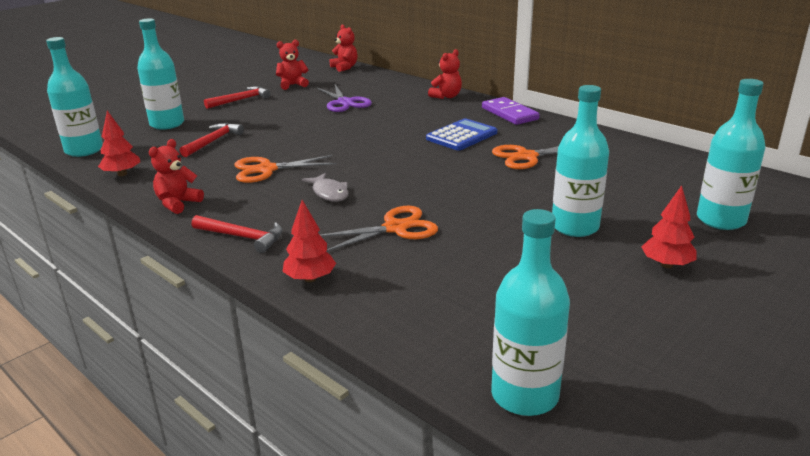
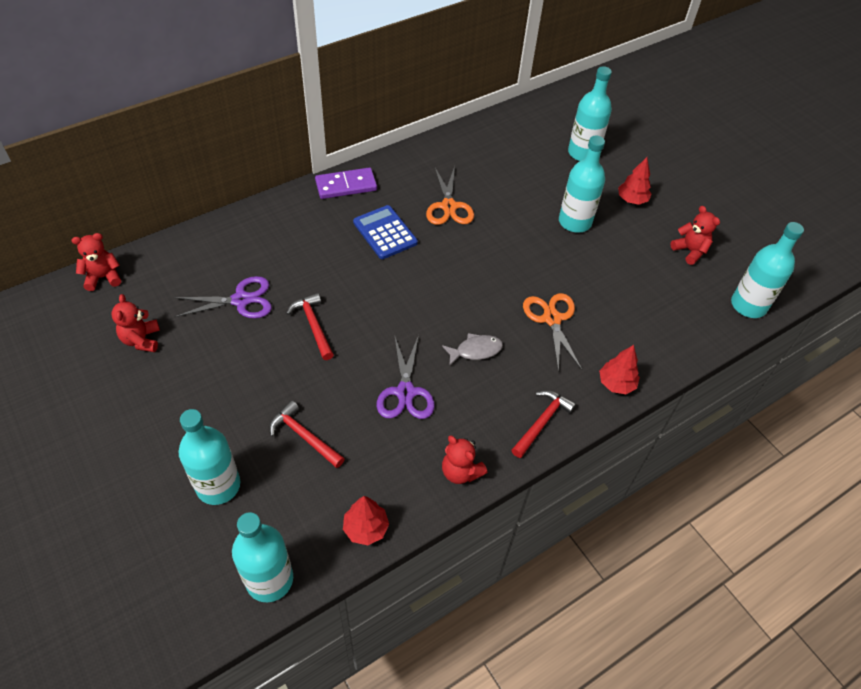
camera: 80 degrees left, 25 degrees up
red hammer [204,86,270,109] -> red hammer moved to [286,293,334,360]
orange scissors [235,155,337,183] -> purple scissors [376,335,434,419]
red teddy bear [428,49,462,99] -> red teddy bear moved to [670,206,720,265]

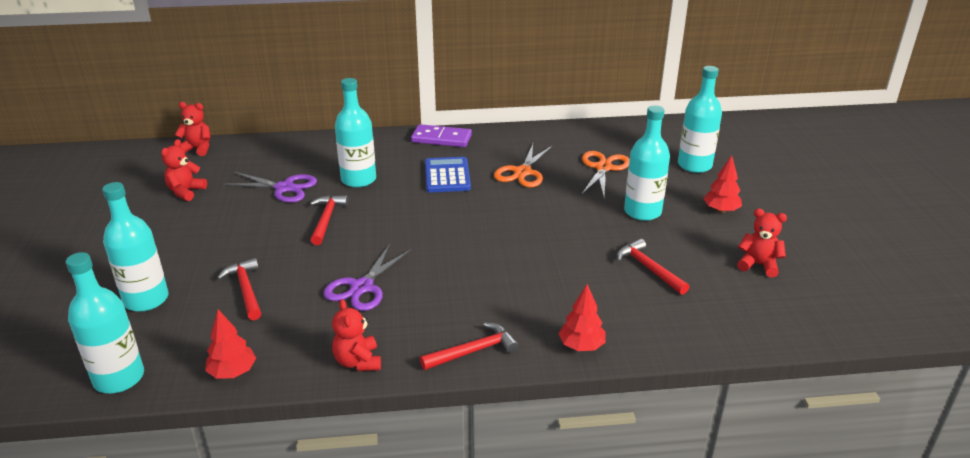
camera: 30 degrees right, 20 degrees down
grey fish [442,333,503,366] -> none
orange scissors [523,293,582,373] -> orange scissors moved to [582,151,630,197]
red teddy bear [670,206,720,265] -> red teddy bear turned 60 degrees counterclockwise [737,208,787,278]
turquoise bottle [731,222,804,318] -> turquoise bottle moved to [335,78,376,188]
none -> red hammer [617,239,689,295]

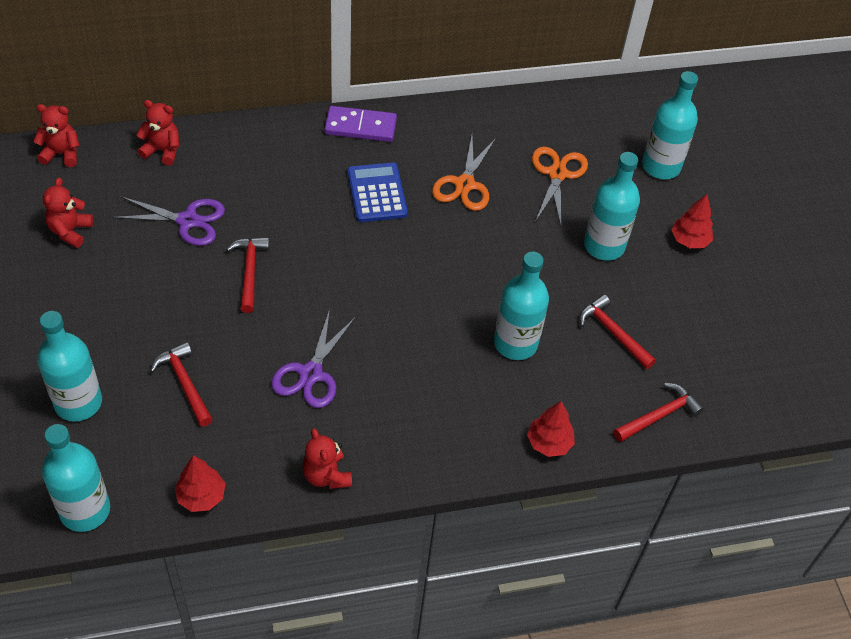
camera: 10 degrees left, 20 degrees up
turquoise bottle [335,78,376,188] -> turquoise bottle moved to [494,252,549,360]
red hammer [420,322,519,370] -> red hammer moved to [614,383,704,442]
red teddy bear [737,208,787,278] -> red teddy bear moved to [136,100,179,165]

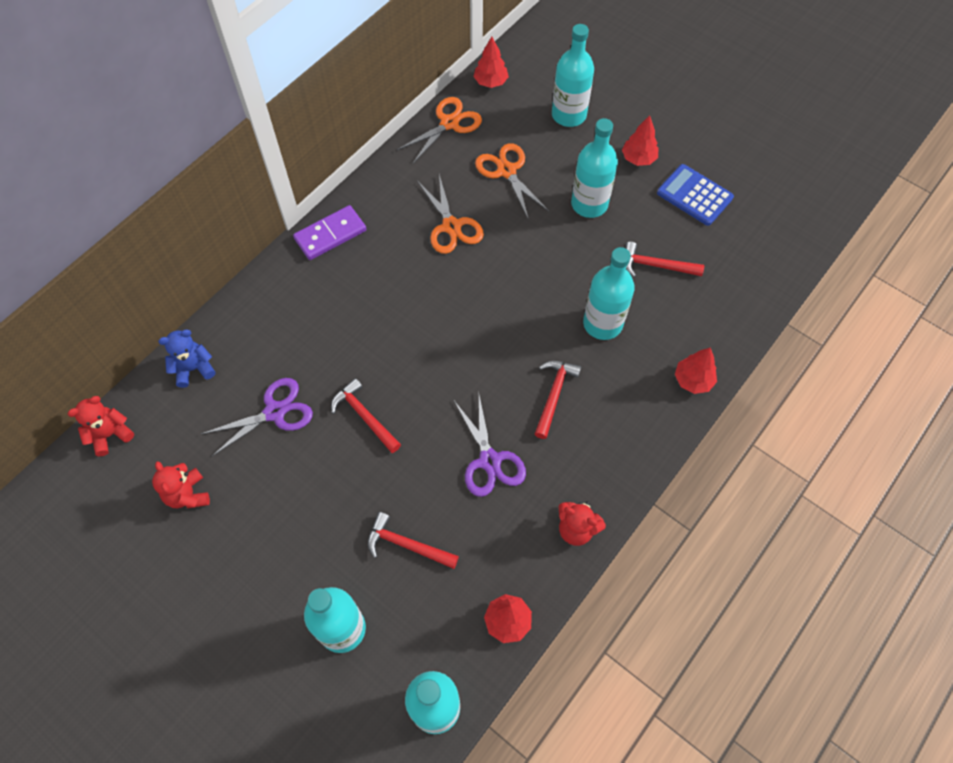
camera: 35 degrees left, 10 degrees up
red teddy bear [136,100,179,165] -> blue teddy bear [158,330,215,388]
blue calculator [348,162,408,222] -> blue calculator moved to [657,164,734,226]
red hammer [614,383,704,442] -> red hammer moved to [535,361,581,439]
none -> orange scissors [397,97,482,163]
none -> red tree [473,36,509,88]

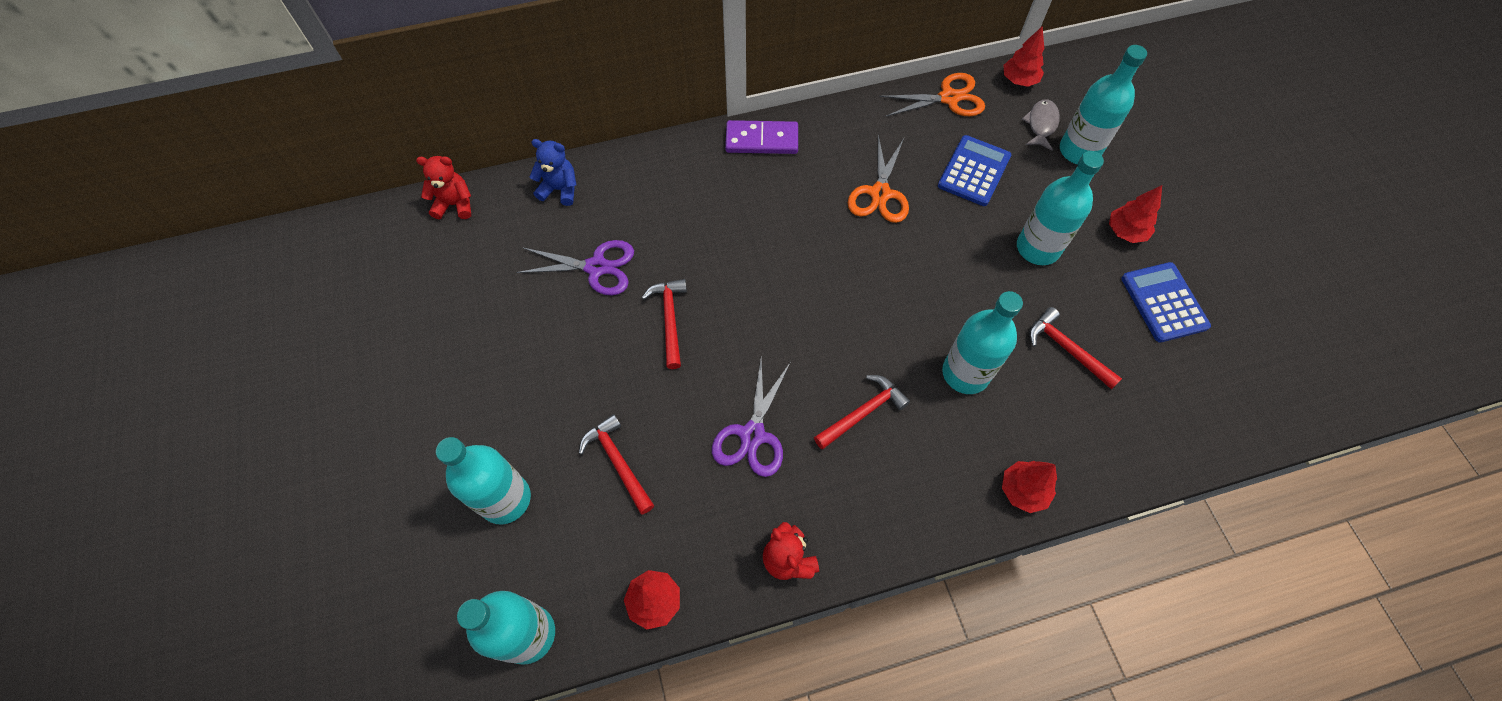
camera: 35 degrees right, 0 degrees up
red teddy bear [152,461,210,508] -> none
orange scissors [475,143,549,220] -> blue calculator [938,135,1011,206]
none -> grey fish [1022,100,1060,151]

